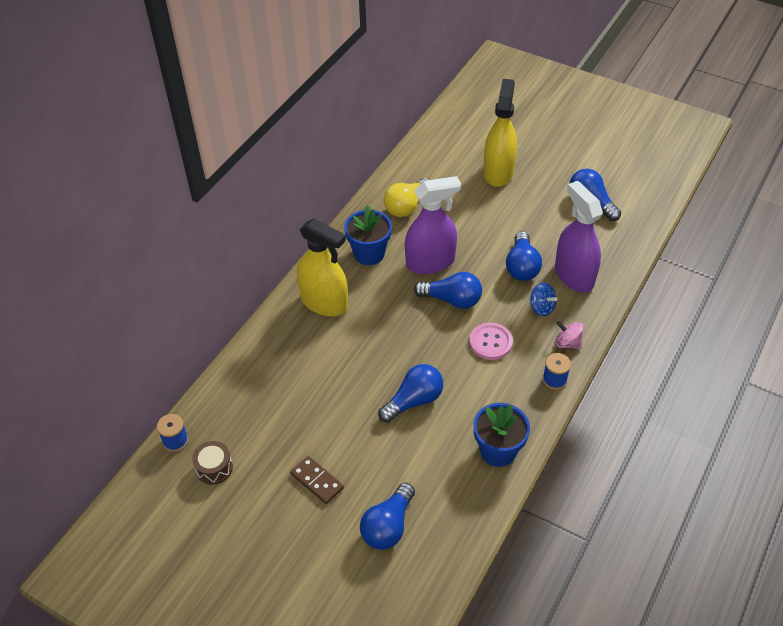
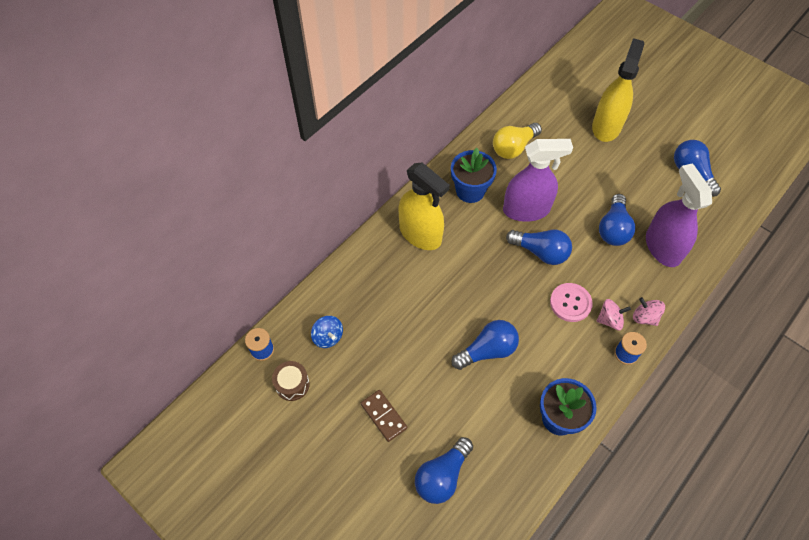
camera: 10 degrees right, 10 degrees up
blue spinning top [530,283,557,316] -> blue spinning top moved to [311,316,343,348]
none -> pink spinning top [596,299,631,330]

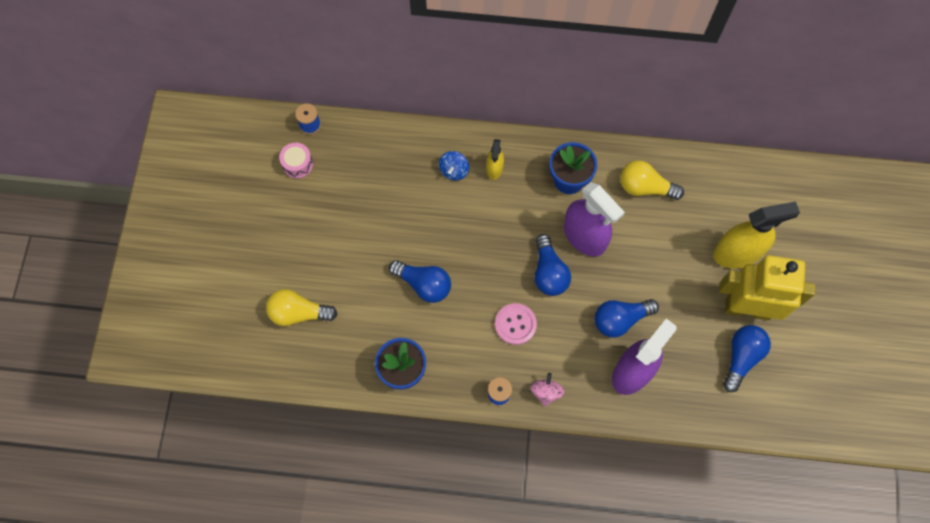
camera: 55 degrees right, 10 degrees up
brown drum [272,361,310,401] -> pink drum [279,143,313,179]
blue spinning top [311,316,343,348] -> blue spinning top moved to [439,151,469,180]
brown domino [361,390,407,442] -> none
yellow spray bottle [399,162,450,250] -> yellow spray bottle [486,139,504,180], size x0.51
blue light bulb [415,437,473,504] -> yellow light bulb [266,289,338,326]
pink spinning top [596,299,631,330] -> none
none -> yellow robot [719,255,816,320]

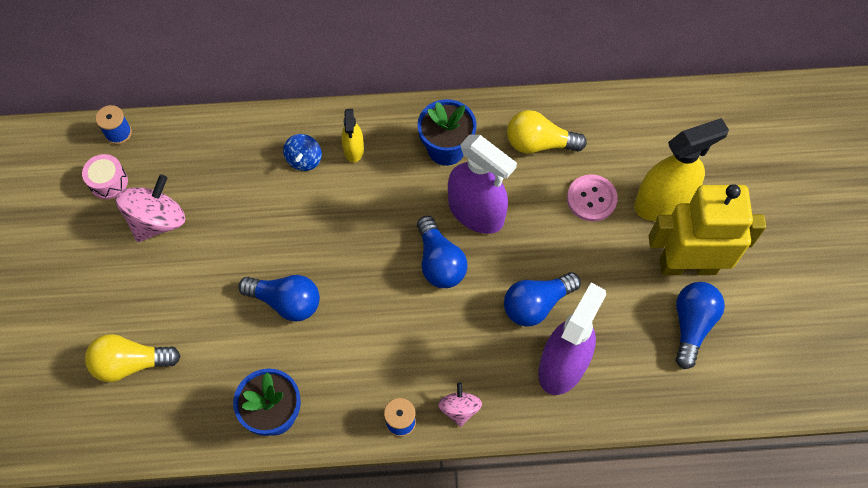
camera: 10 degrees left, 5 degrees down
pink button [495,303,537,345] -> pink button moved to [567,174,618,222]
none -> pink spinning top [116,174,185,242]

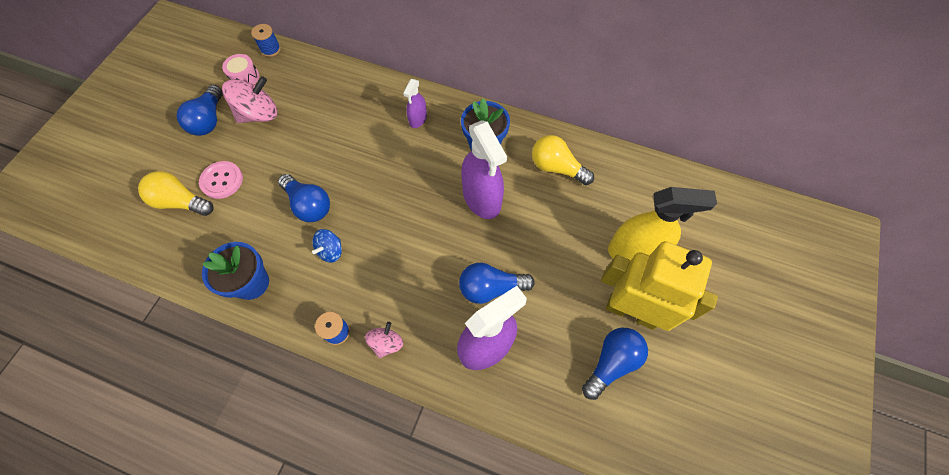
camera: 25 degrees right, 0 degrees up
blue spinning top [283,134,322,171] -> blue spinning top moved to [312,229,342,263]
yellow spray bottle [341,109,364,163] -> purple spray bottle [403,79,427,128]
blue light bulb [417,216,467,288] -> blue light bulb moved to [176,85,223,136]
pink button [567,174,618,222] -> pink button moved to [199,161,243,199]

